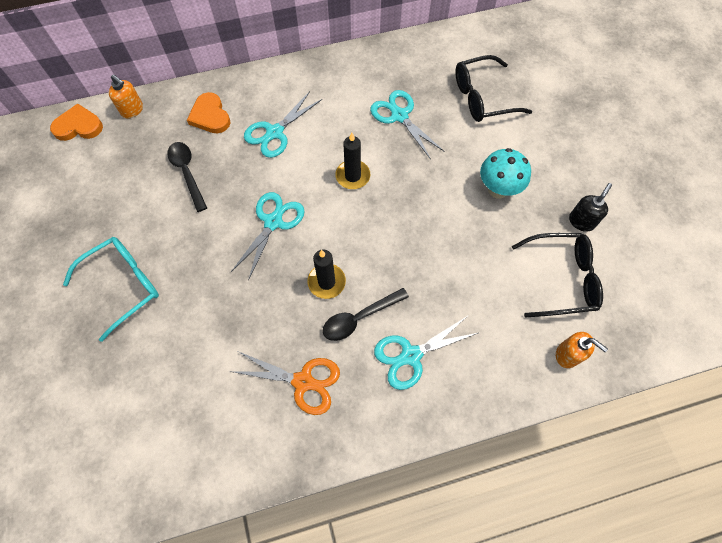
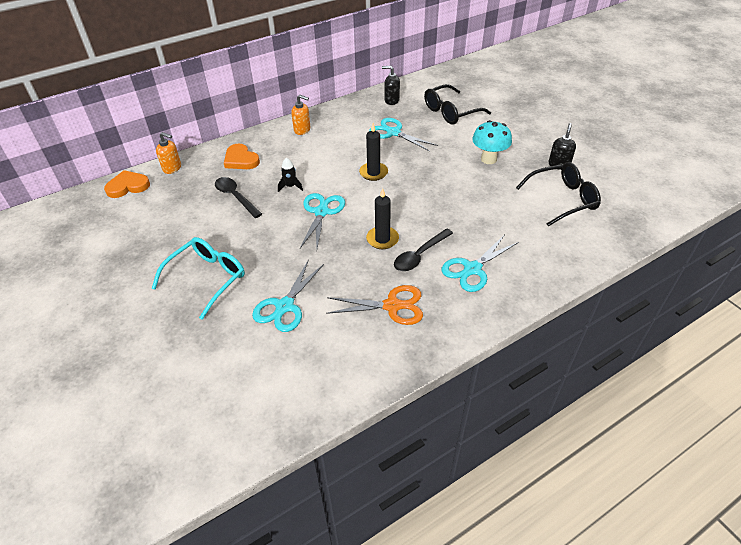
camera: 15 degrees left, 20 degrees down
turquoise scissors [244,91,322,158] -> turquoise scissors moved to [252,259,324,332]
orange soap dispenser [556,332,608,368] -> orange soap dispenser moved to [291,95,311,135]
none -> black rocket [278,158,303,192]
none -> black soap dispenser [382,66,400,105]

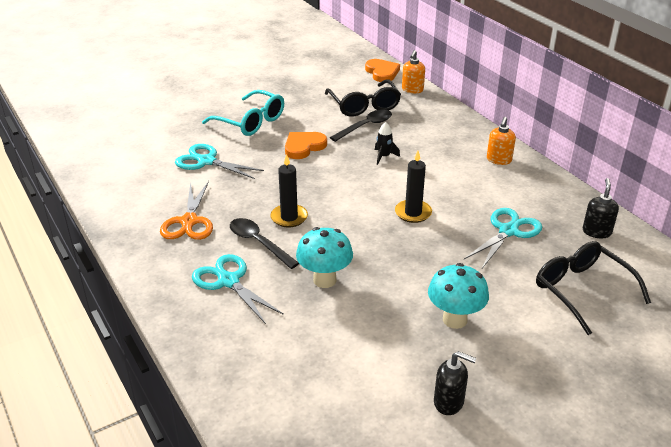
camera: 90 degrees right, 10 degrees down
orange heart [224,144,260,169] -> orange heart moved to [285,132,327,159]
turquoise scissors [300,193,345,248] -> none
black glasses [516,162,601,226] -> black glasses moved to [325,79,401,117]
none -> turquoise mushroom [296,227,353,288]

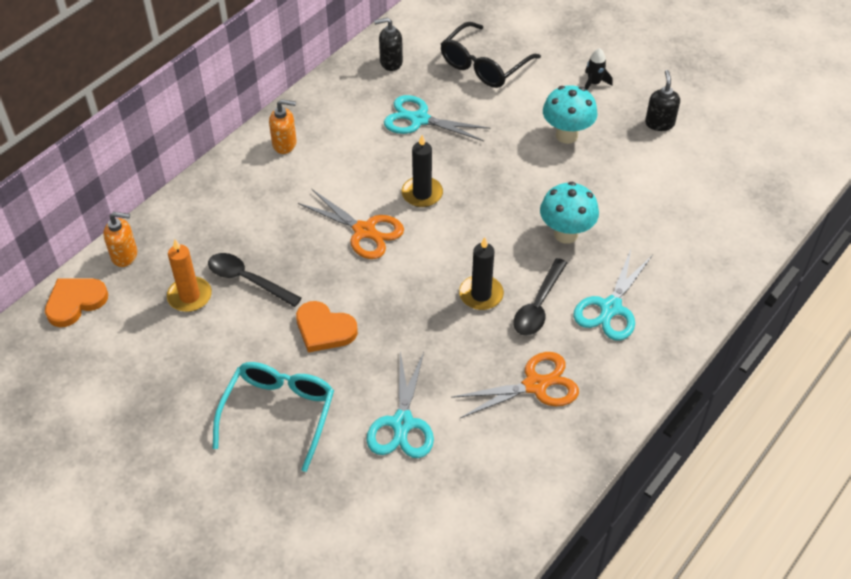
camera: 110 degrees left, 15 degrees up
black glasses [325,79,401,117] -> orange candle [167,239,212,312]
black rocket [375,122,400,165] -> black rocket moved to [585,48,613,90]
none -> orange scissors [298,189,404,259]

